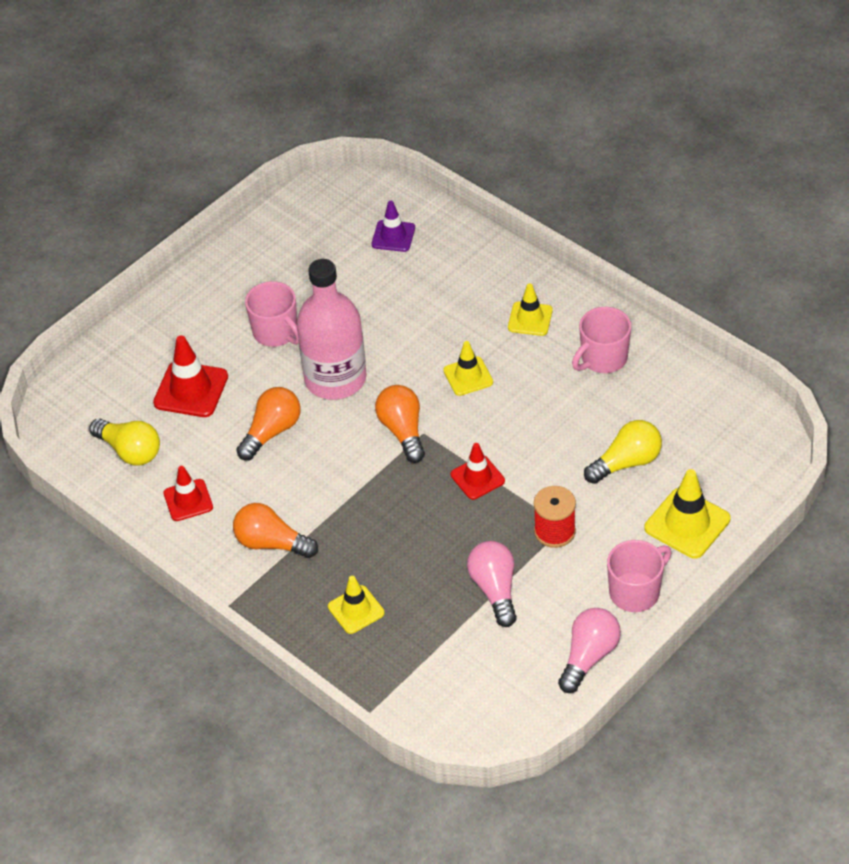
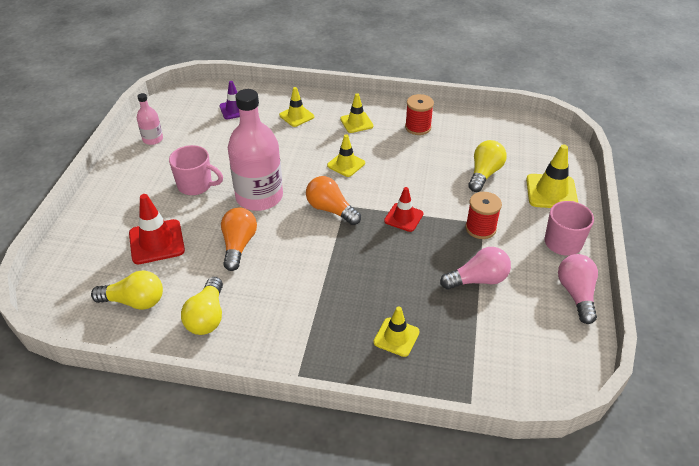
camera: 35 degrees left, 5 degrees down
red traffic cone [163,466,213,521] -> yellow light bulb [181,277,223,335]
orange light bulb [233,503,318,558] -> none
pink light bulb [467,541,517,627] -> pink light bulb turned 120 degrees clockwise [440,247,511,290]
pink mug [572,307,631,373] -> red spool [405,94,434,135]
none -> pink bottle [137,93,163,145]
none -> yellow traffic cone [279,87,314,127]

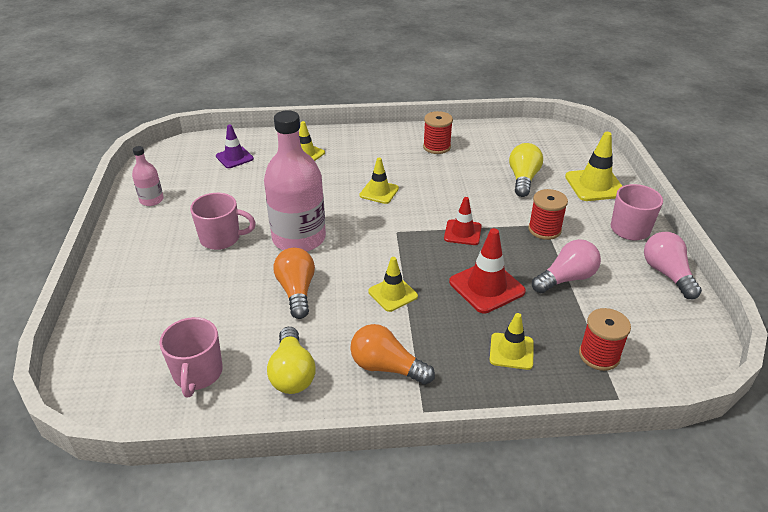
camera: 15 degrees left, 5 degrees down
yellow light bulb [91,270,163,310] -> pink mug [159,317,223,397]
red traffic cone [129,194,185,264] -> red traffic cone moved to [449,228,526,313]
orange light bulb [306,176,361,225] -> orange light bulb moved to [350,324,435,385]
yellow traffic cone [340,93,374,133] -> yellow traffic cone moved to [368,257,418,312]
none -> red spool [579,308,631,371]

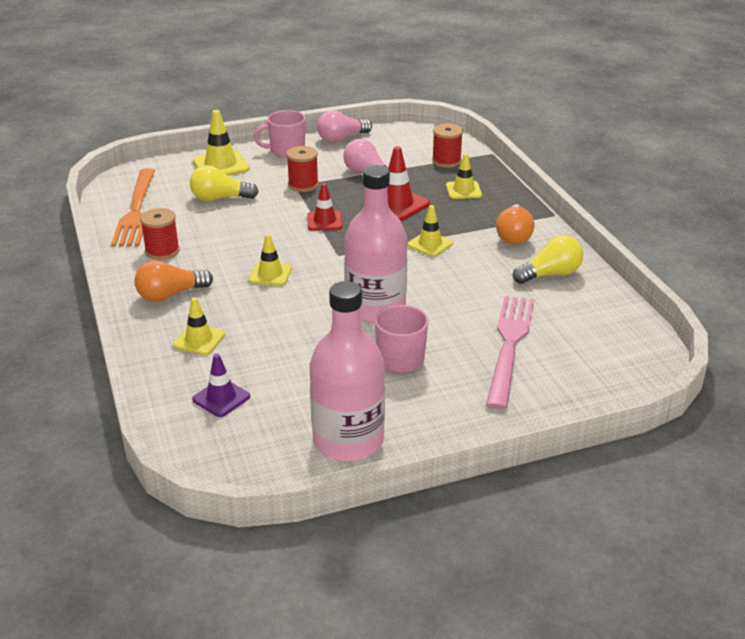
camera: 105 degrees left, 5 degrees down
pink bottle [132,146,164,206] -> pink bottle [309,281,385,462], size x2.12
pink mug [159,317,223,397] -> none
orange light bulb [273,248,315,319] -> orange light bulb moved to [134,260,213,302]
none -> orange fork [111,168,156,247]
none -> pink fork [486,296,534,410]

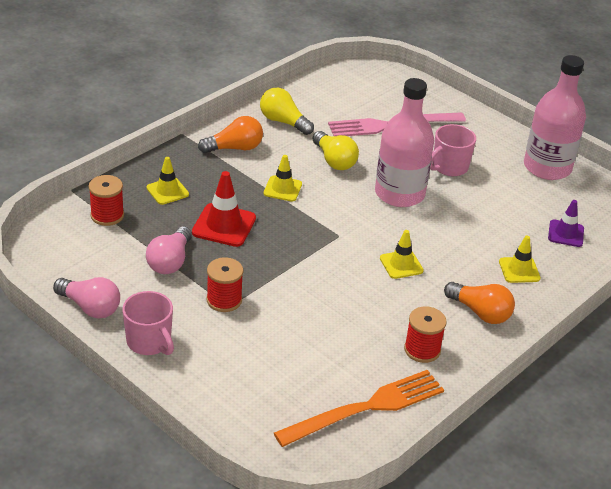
camera: 120 degrees left, 5 degrees up
yellow light bulb [190,165,259,201] -> yellow light bulb moved to [312,131,359,170]
yellow traffic cone [193,110,250,176] -> none
red traffic cone [307,183,343,231] -> none

